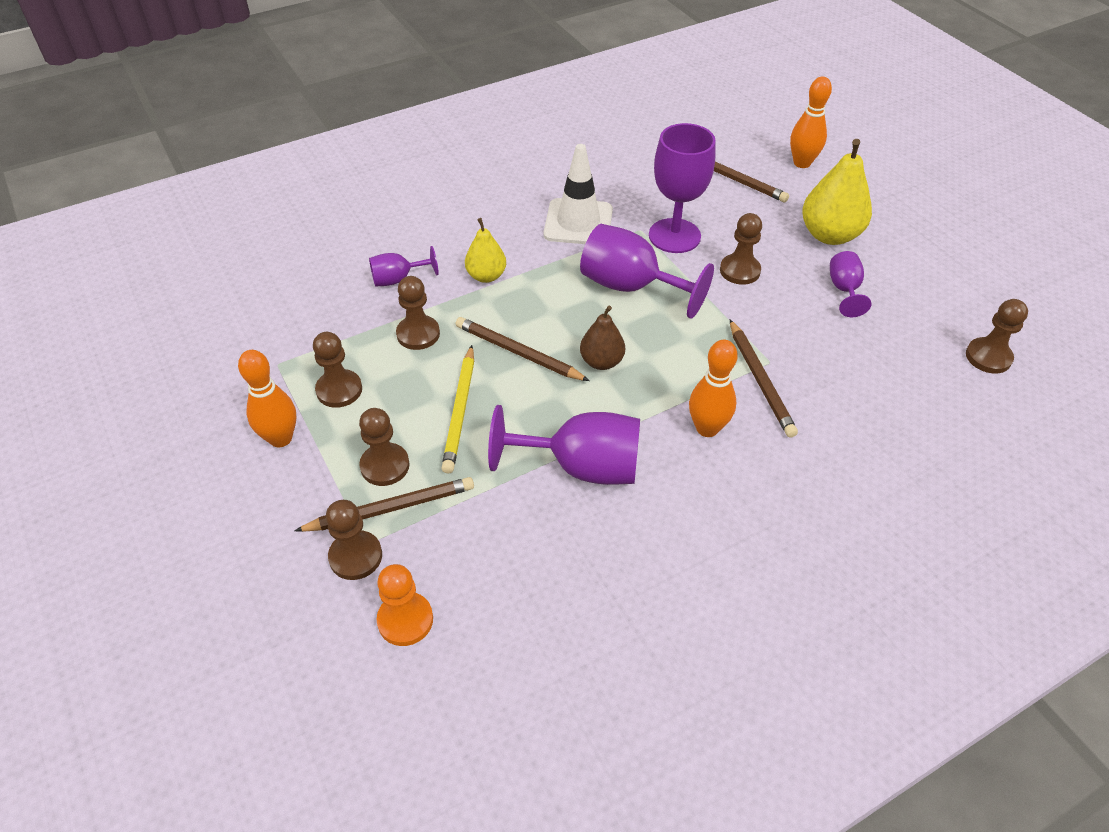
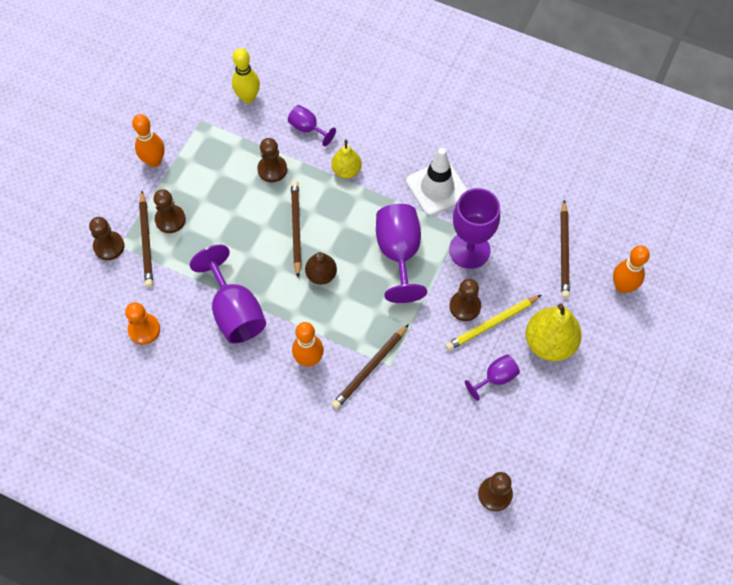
camera: 55 degrees right, 15 degrees up
brown pencil [295,477,474,532] -> brown pencil turned 45 degrees clockwise [139,191,153,287]
brown pawn [313,332,362,408] -> none
orange pawn [377,564,433,646] -> orange pawn moved to [125,302,160,345]
yellow pencil [441,345,474,473] -> yellow pencil moved to [445,295,541,351]
none -> yellow bowling pin [232,48,260,103]

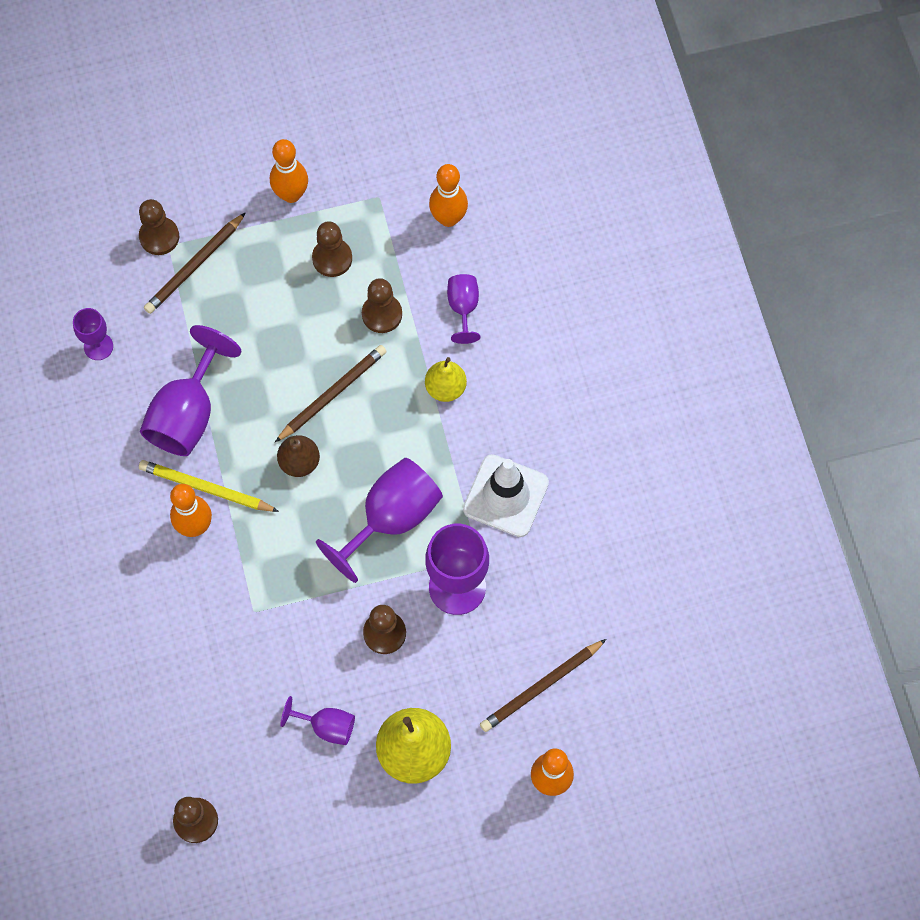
camera: 50 degrees right, 5 degrees up
orange pawn [125,302,160,345] -> purple goblet [73,308,113,360]
brown pawn [153,189,186,233] -> brown pawn moved to [312,221,352,277]
yellow bowling pin [232,48,260,103] -> orange bowling pin [429,164,468,227]
brown pencil [332,324,409,409] -> none
yellow pencil [445,295,541,351] -> yellow pencil moved to [139,460,279,512]

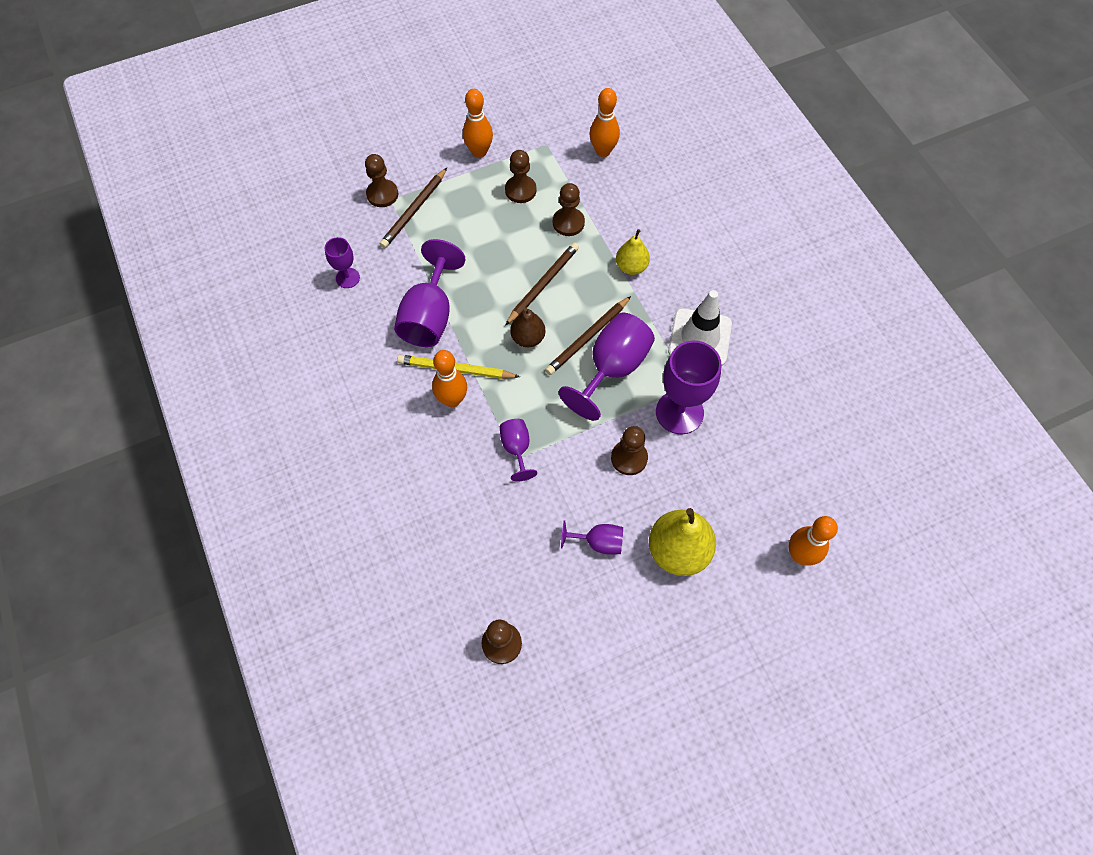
camera: 10 degrees left, 5 degrees down
purple goblet [447,274,480,344] -> purple goblet moved to [500,419,537,482]
brown pencil [480,639,606,732] -> brown pencil moved to [545,296,631,375]

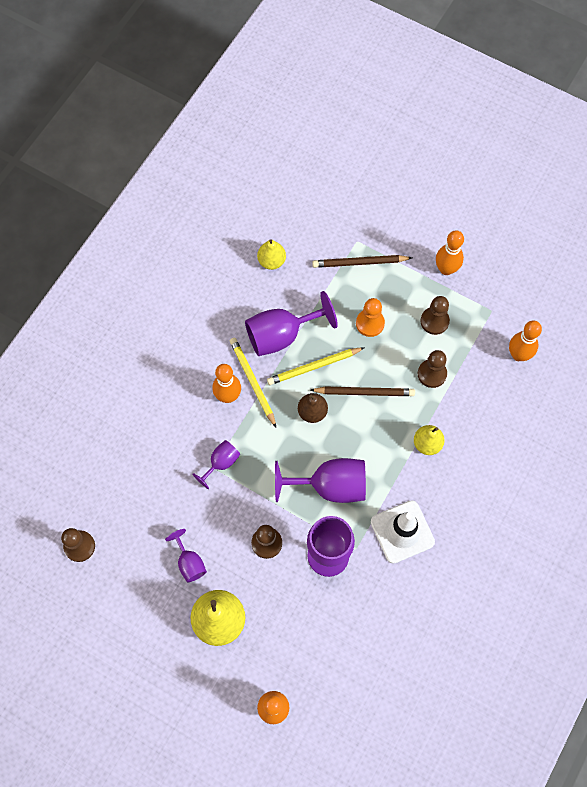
camera: 55 degrees right, 5 degrees up
purple goblet [325,237,360,288] -> yellow pear [257,239,286,270]
brown pawn [365,154,398,207] -> none
brown pencil [545,296,631,375] -> none
none -> yellow pencil [267,347,365,385]
none -> orange pawn [356,298,385,337]

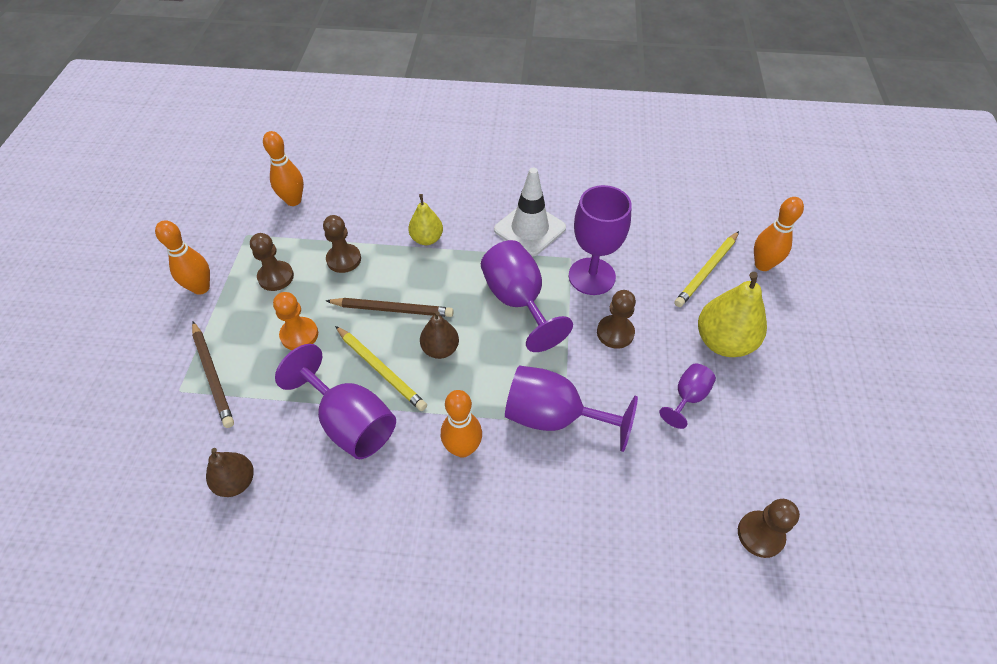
camera: 115 degrees left, 15 degrees down
purple goblet [192,440,240,489] -> purple goblet [505,365,638,452], size x1.86
yellow pencil [230,338,276,427] -> yellow pencil moved to [674,231,739,307]
yellow pear [257,239,286,270] -> brown pear [206,448,254,497]
brown pencil [311,387,415,396] -> brown pencil turned 120 degrees clockwise [326,298,454,317]

